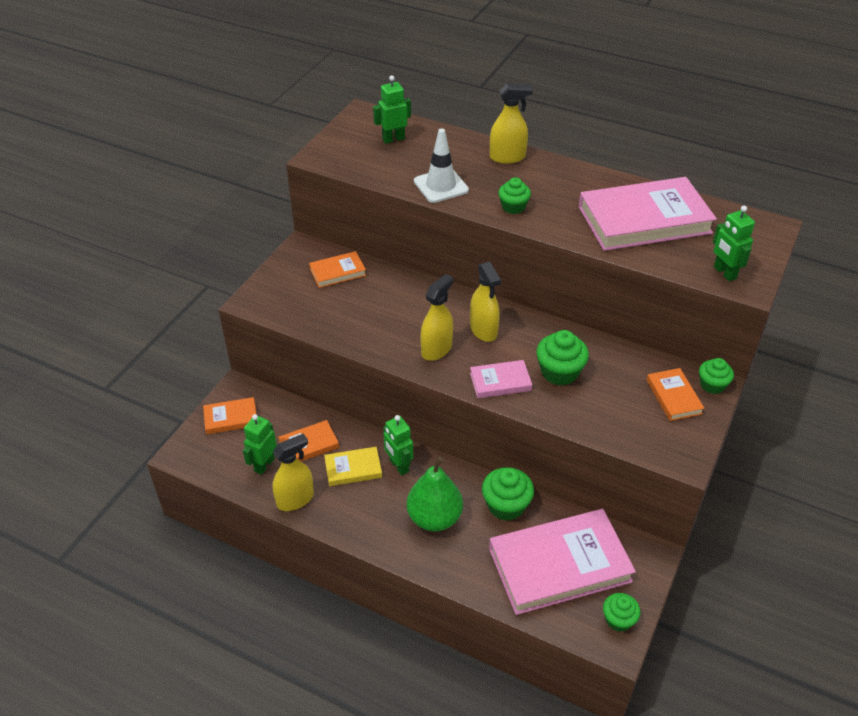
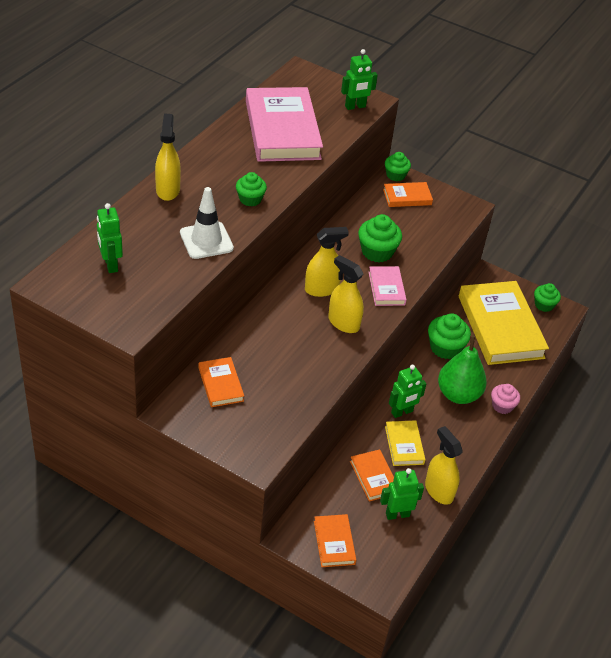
camera: 90 degrees left, 0 degrees up
green robot [243,414,277,475] -> green robot turned 135 degrees clockwise [380,468,424,520]
pink book [489,509,636,615] -> yellow book [459,281,549,365]
none -> pink cupcake [491,384,520,414]

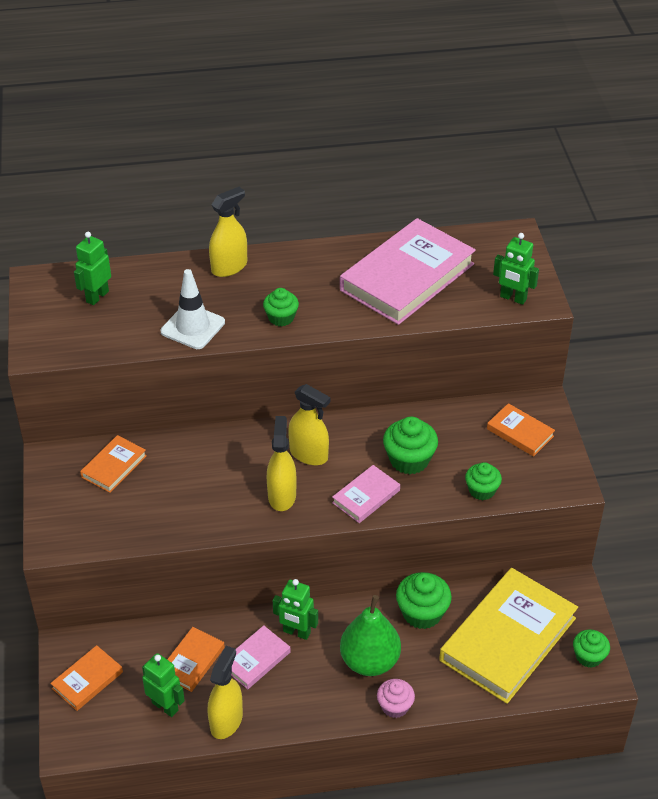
camera: 55 degrees right, 0 degrees up
green cupcake [385,152,411,181] -> green cupcake moved to [465,462,502,500]
yellow book [385,420,426,466] -> pink book [231,625,291,689]

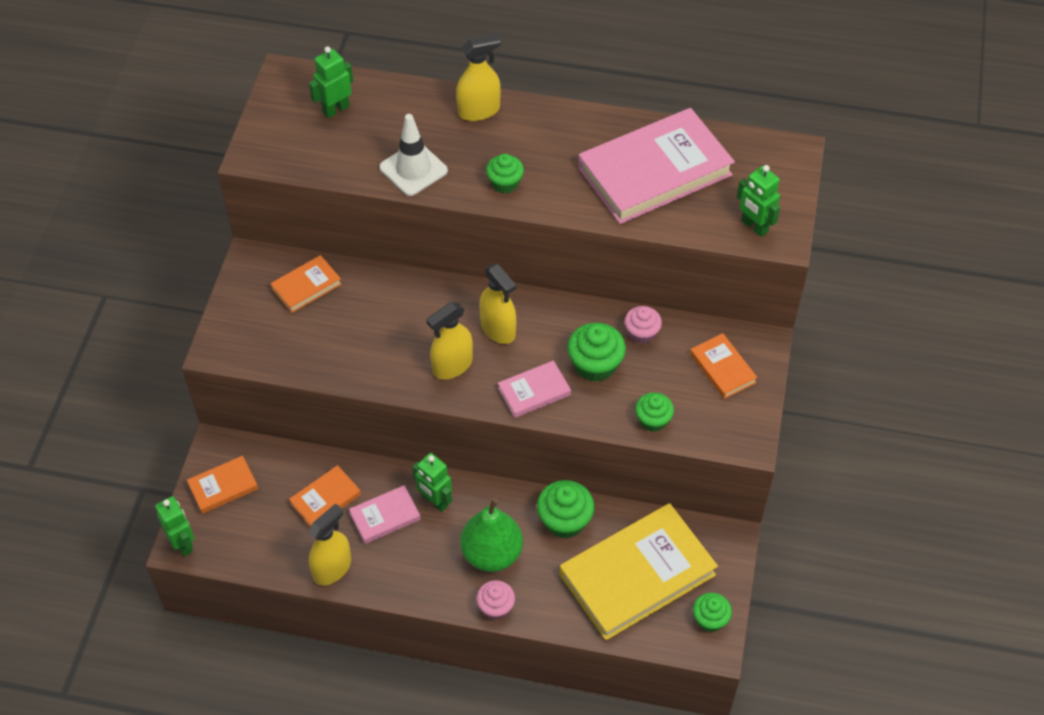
camera: 20 degrees right, 10 degrees up
green robot [142,653,185,717] -> green robot moved to [155,496,194,556]
yellow spray bottle [267,416,297,511] -> yellow spray bottle turned 150 degrees counterclockwise [427,302,473,379]
none -> pink cupcake [624,306,662,344]

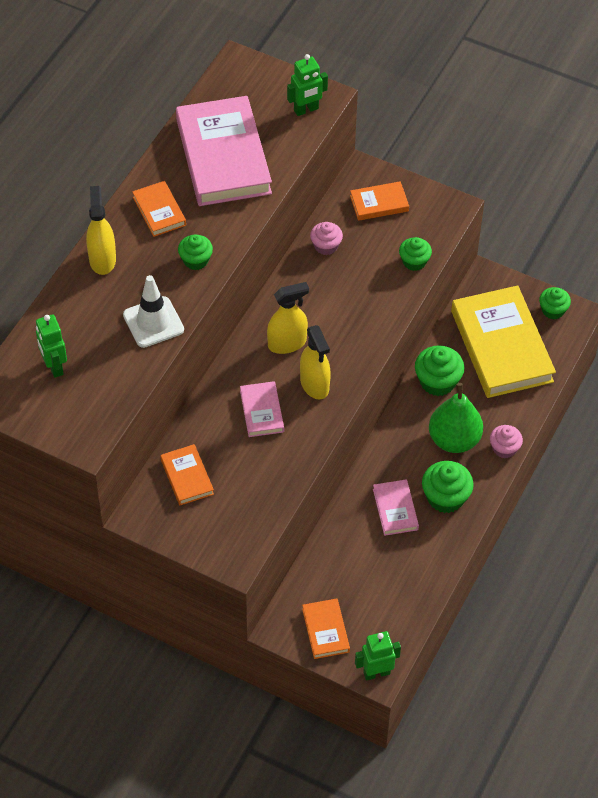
camera: 75 degrees left, 0 degrees up
orange book [289,465,361,527] -> orange book moved to [132,181,186,237]
yellow spray bottle [308,503,351,586] -> none
green robot [412,453,452,512] -> none
pink book [498,360,571,418] -> pink book moved to [240,381,284,437]
green cupcake [567,323,626,382] -> green cupcake moved to [422,461,474,513]

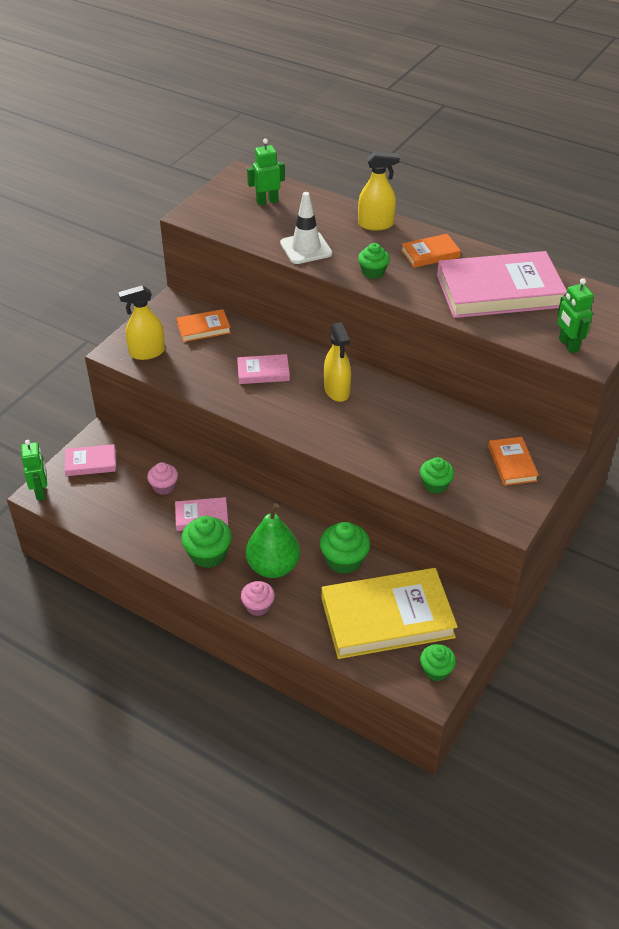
camera: 95 degrees right, 10 degrees down
yellow spray bottle [300,325,331,400] -> yellow spray bottle moved to [118,285,165,360]
orange book [302,598,350,659] -> pink book [65,444,116,476]
pink cupcake [310,222,343,255] -> pink cupcake moved to [147,462,178,495]

